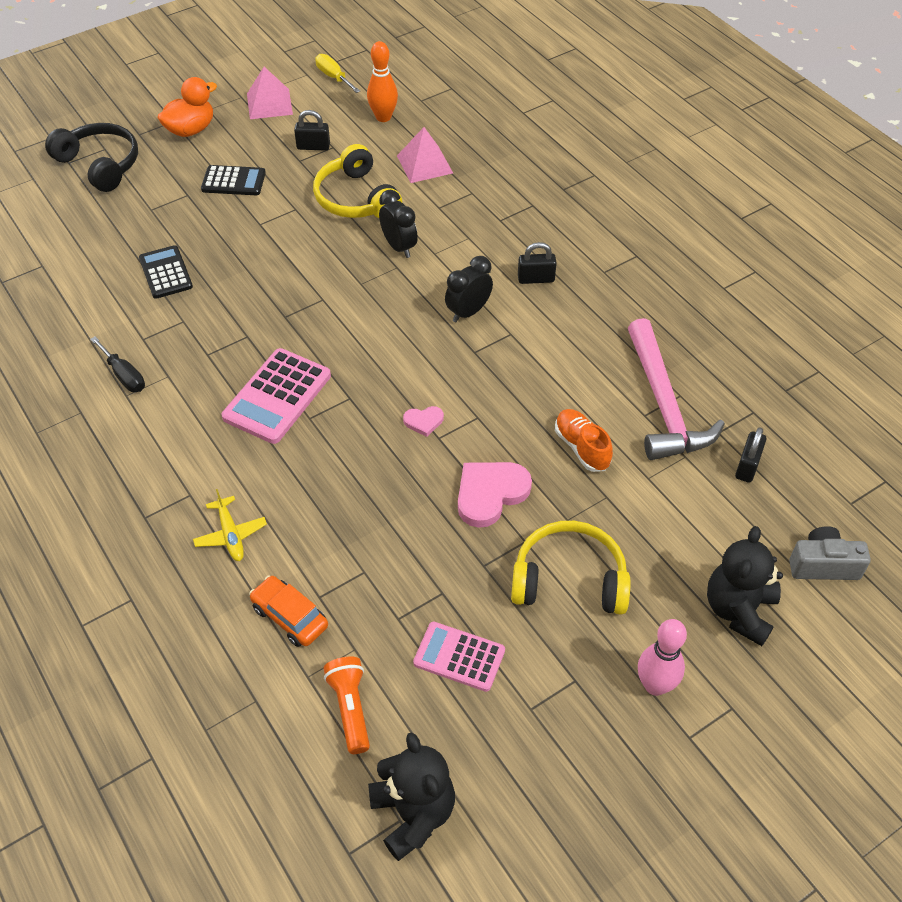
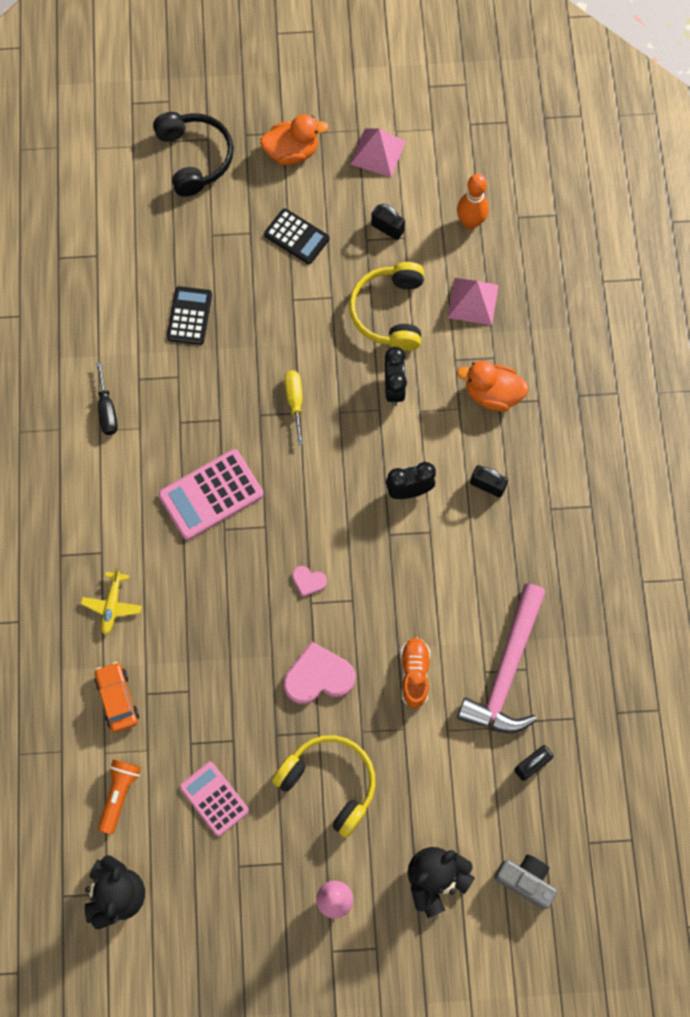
camera: 30 degrees right, 20 degrees up
yellow screwdriver [315,54,360,93] -> yellow screwdriver moved to [285,370,303,445]
none -> orange duck [457,361,529,411]

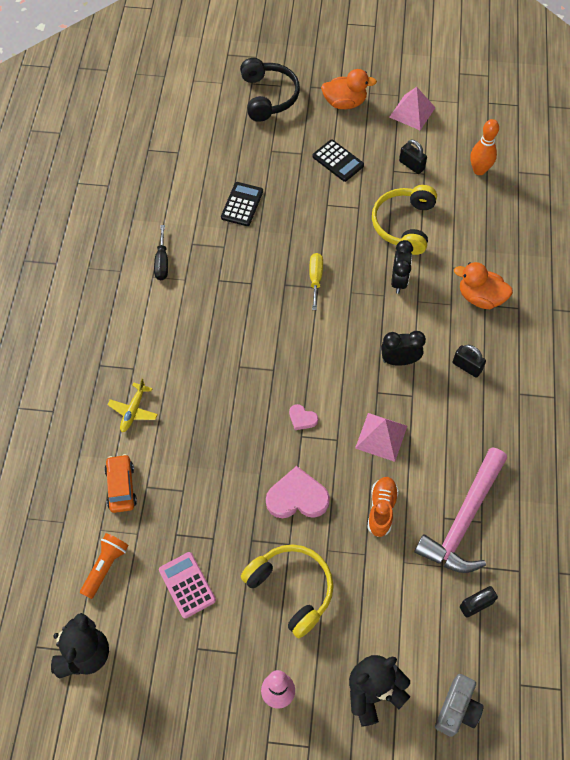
camera: 10 degrees right, 10 degrees down
pink calculator [158,449,264,540] -> none
pink pyramid [447,278,499,325] -> pink pyramid moved to [355,413,407,462]
grey camera [494,855,557,909] -> grey camera turned 75 degrees clockwise [435,674,484,737]

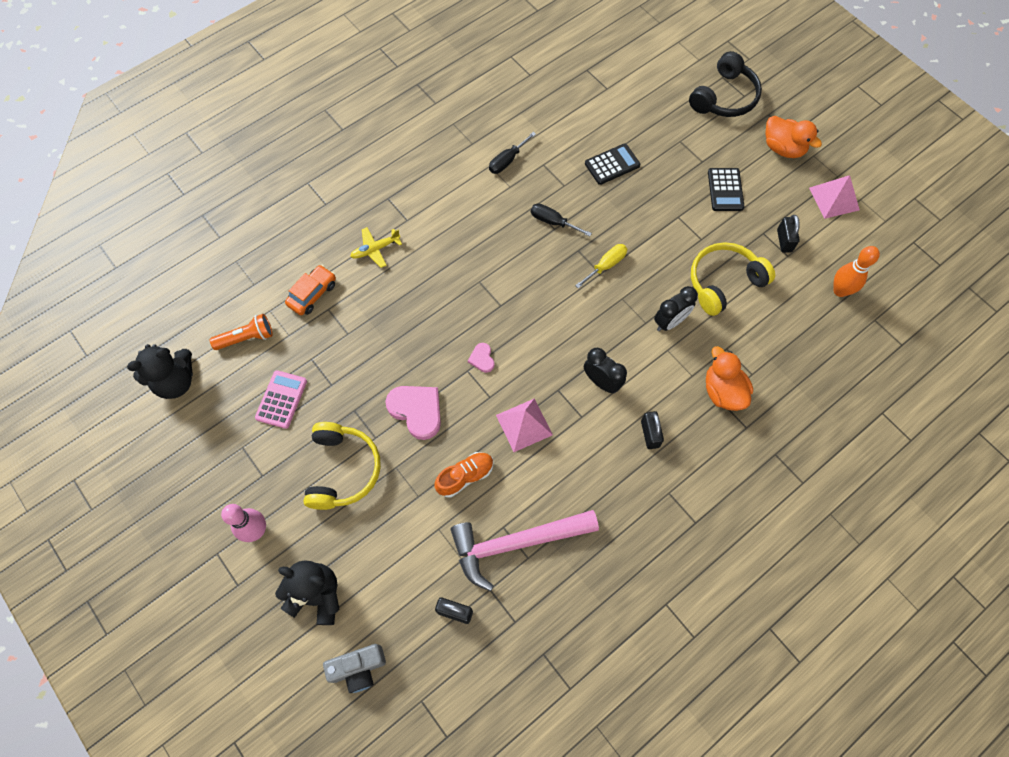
camera: 45 degrees right, 5 degrees up
none -> black screwdriver [531,203,592,237]

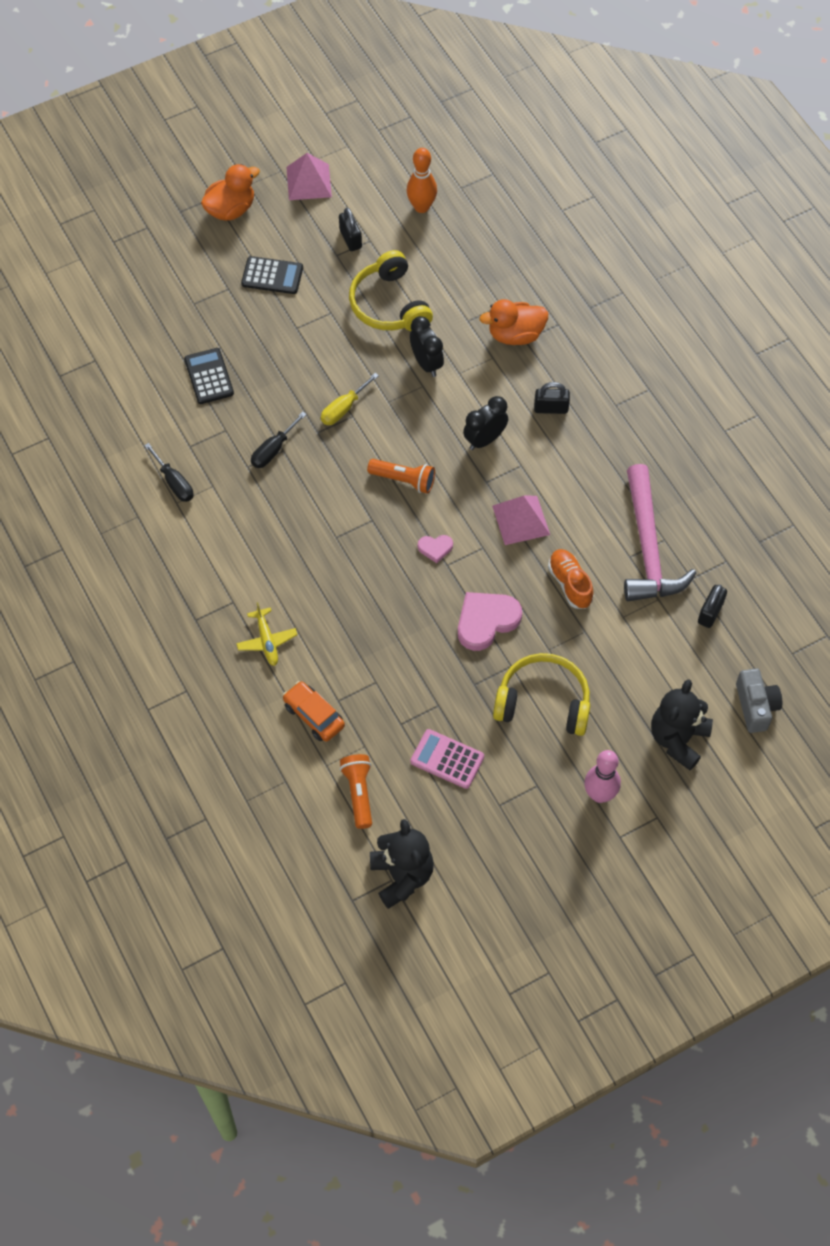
camera: 80 degrees left, 5 degrees down
yellow screwdriver [575,244,627,288] -> yellow screwdriver turned 105 degrees counterclockwise [321,373,379,425]
black headphones [689,51,762,117] -> none
black padlock [777,215,800,253] -> black padlock turned 60 degrees clockwise [339,208,362,251]
none -> orange flashlight [367,459,435,494]

